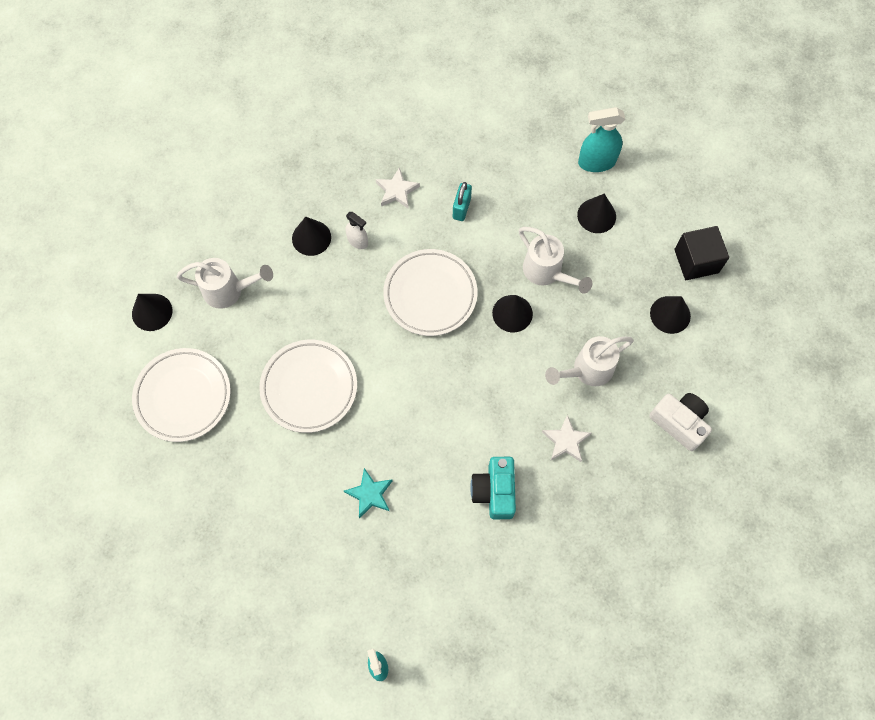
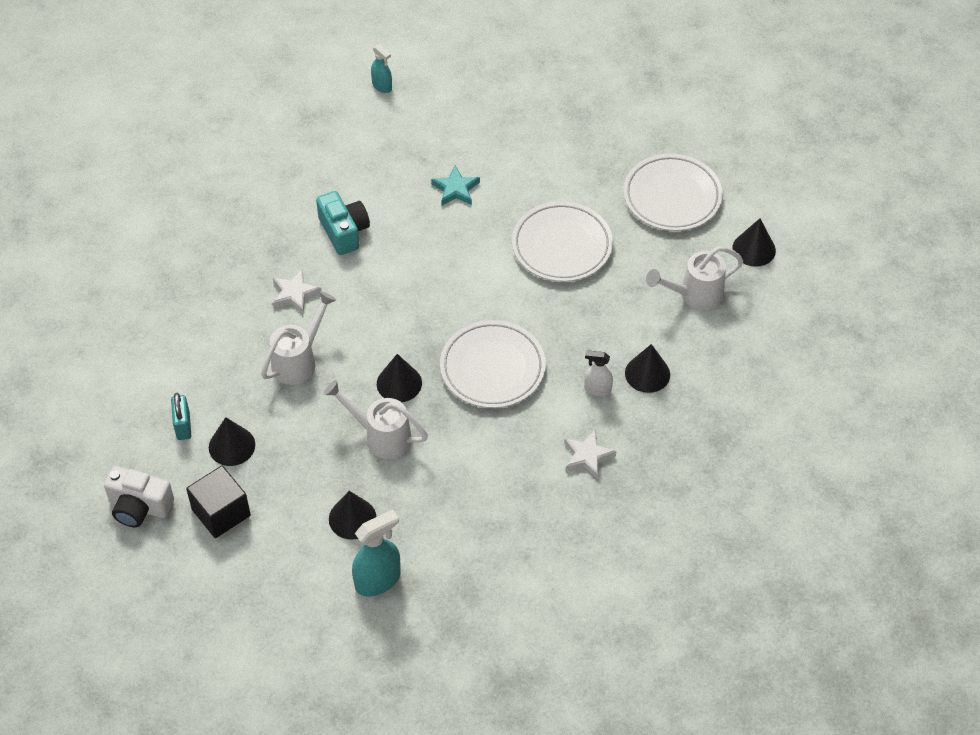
camera: 155 degrees right, 15 degrees down
turquoise padlock [453,182,472,221] -> turquoise padlock moved to [171,393,191,440]
white camera [649,393,712,451] -> white camera moved to [104,466,174,528]

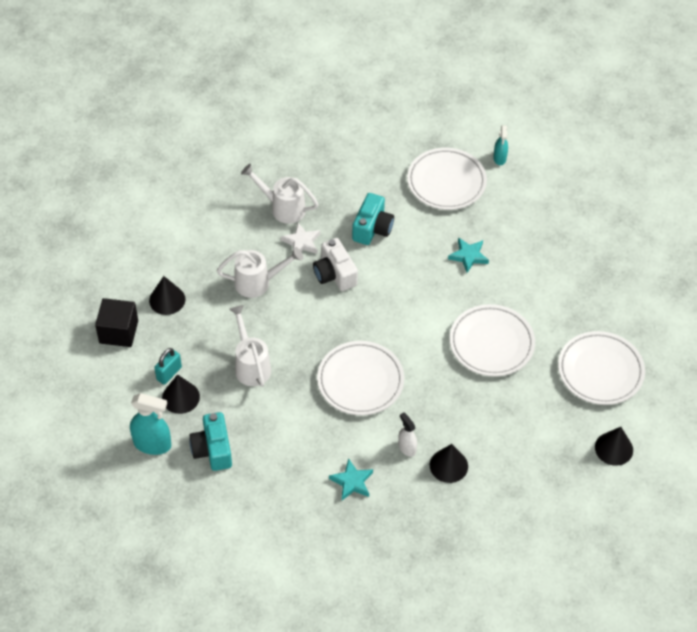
camera: 45 degrees right, 0 degrees up
white camera [104,466,174,528] -> white camera moved to [313,238,358,291]
turquoise padlock [171,393,191,440] -> turquoise padlock moved to [154,348,182,385]
black cone [377,354,422,402] -> none
white star [564,430,616,479] -> turquoise star [329,458,373,500]
white watering can [646,246,744,310] -> white watering can moved to [241,164,319,224]
none -> turquoise camera [189,412,232,471]
none -> white plate [407,148,487,210]

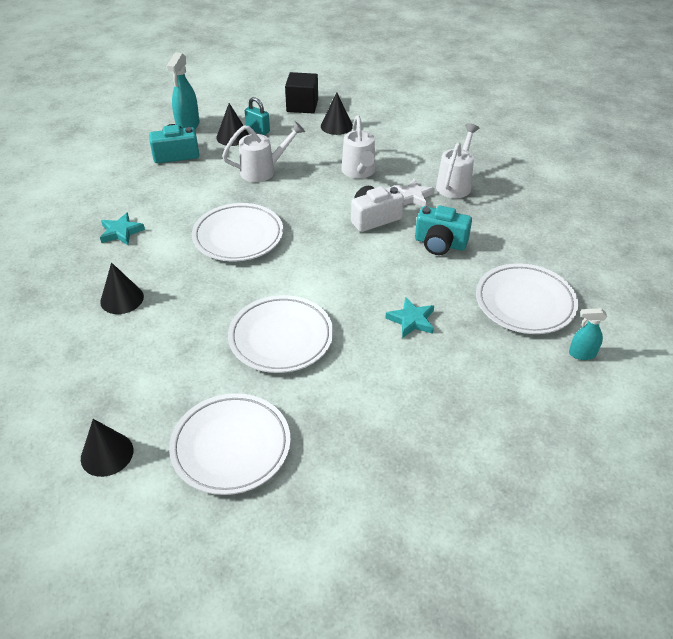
camera: 90 degrees right, 10 degrees down
white spray bottle [398,412,417,457] -> none

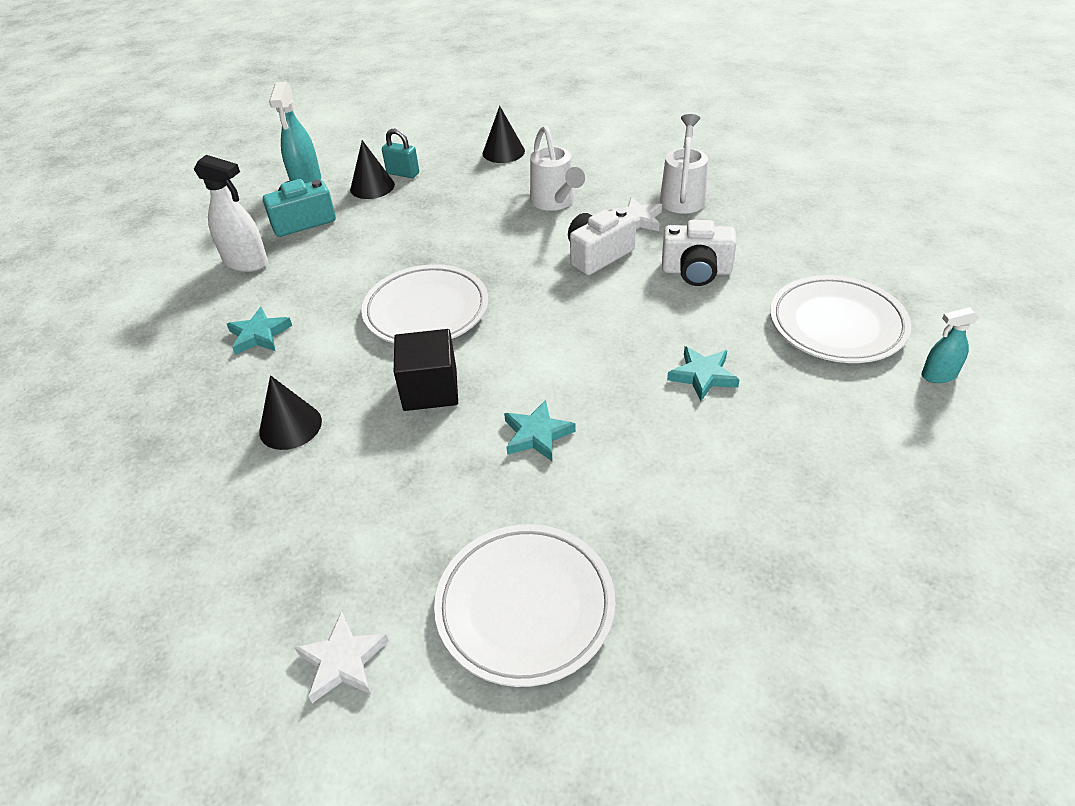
camera: 10 degrees left, 0 degrees up
black cone [81,419,133,477] -> white star [294,611,389,703]
white watering can [222,121,305,182] -> none
white plate [228,295,333,373] -> turquoise star [504,400,576,461]
black cube [285,72,318,114] -> black cube moved to [394,329,458,411]
turquoise camera [415,205,472,255] -> white camera [662,220,737,286]
none -> white spray bottle [194,155,268,272]

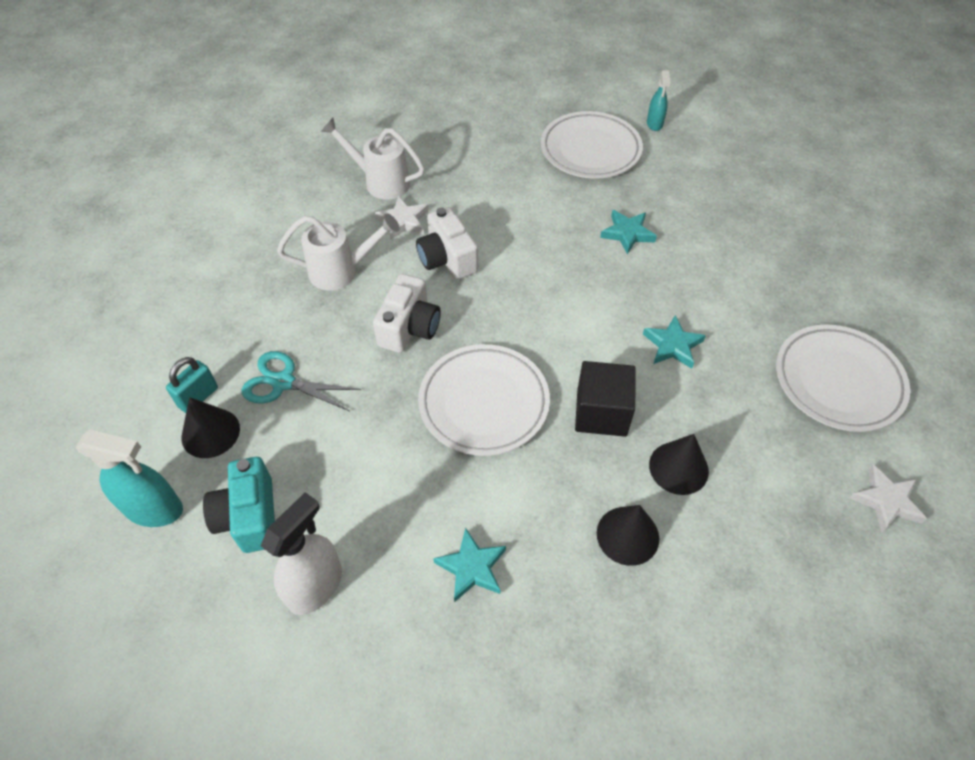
camera: 80 degrees left, 10 degrees up
black cone [483,106,525,163] -> black cone moved to [649,434,709,495]
white camera [662,220,737,286] -> white camera moved to [373,274,441,353]
none -> turquoise scissors [242,351,361,411]

